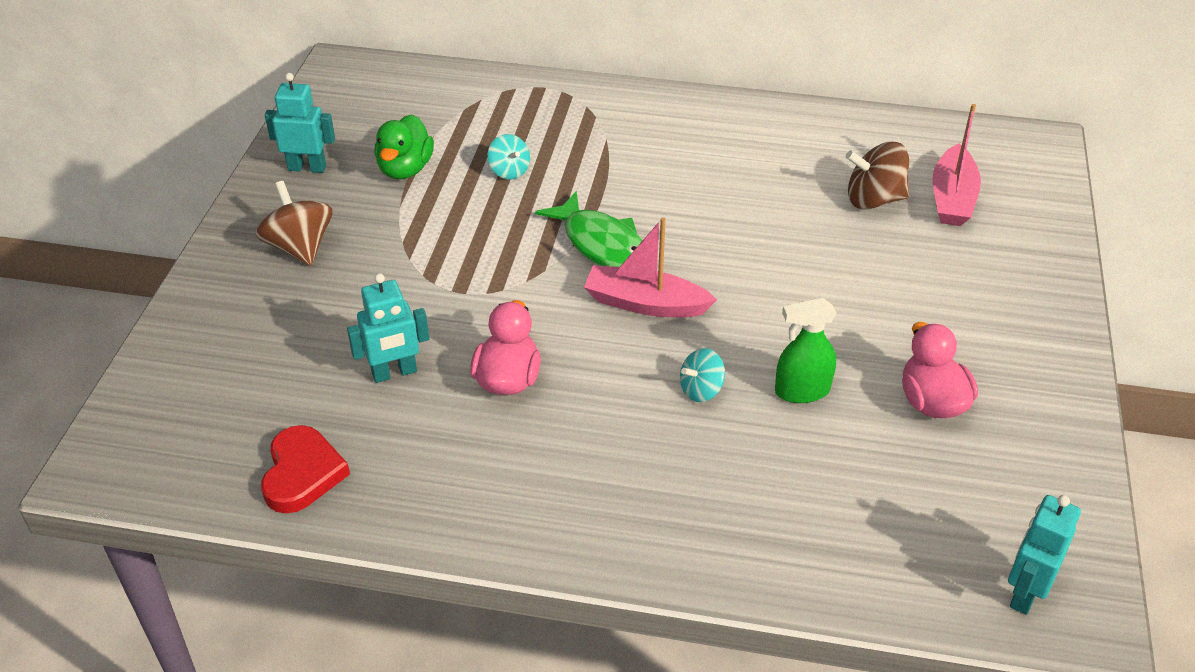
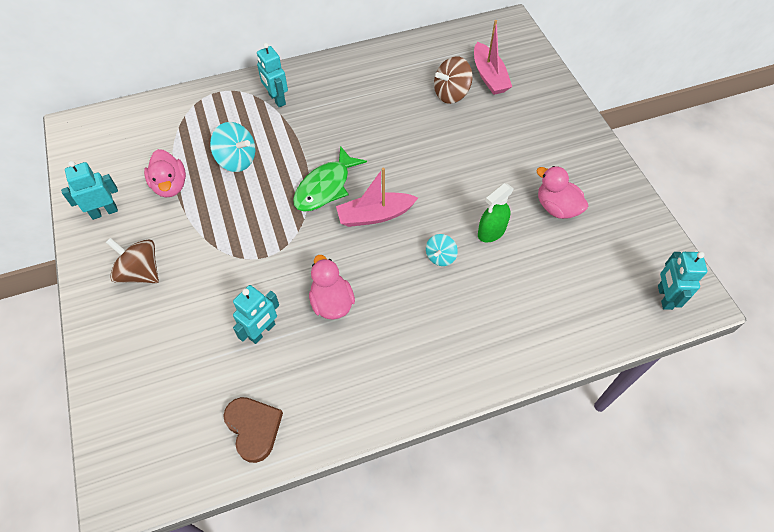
camera: 30 degrees left, 15 degrees up
red heart [261,425,350,513] -> brown heart [223,397,283,463]
green duck [374,115,434,179] -> pink duck [144,149,186,198]
turquoise spinning top [488,134,530,180] -> turquoise spinning top [210,122,255,172], size x1.63
green fish [535,191,642,267] -> green fish turned 105 degrees clockwise [293,146,367,212]
none -> turquoise robot [257,43,288,107]

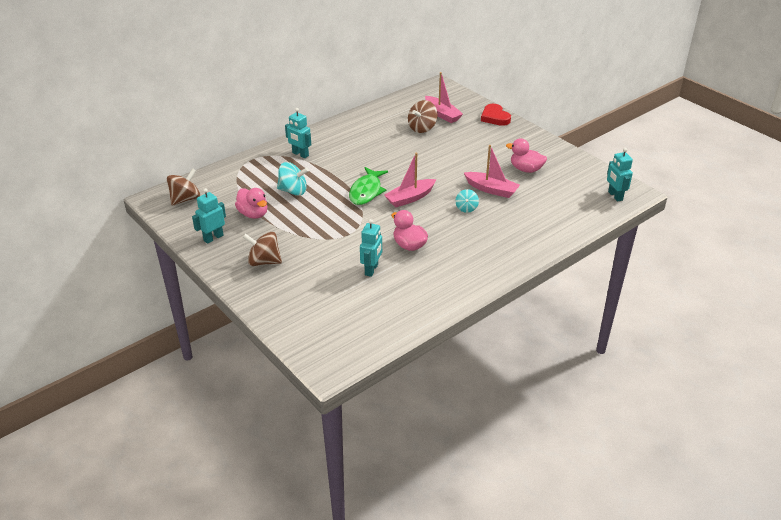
camera: 20 degrees left, 20 degrees down
brown heart [223,397,283,463] -> none
green spray bottle [478,183,514,243] -> pink boat [464,145,520,198]
none -> brown spinning top [167,168,200,206]
none -> red heart [481,104,511,126]

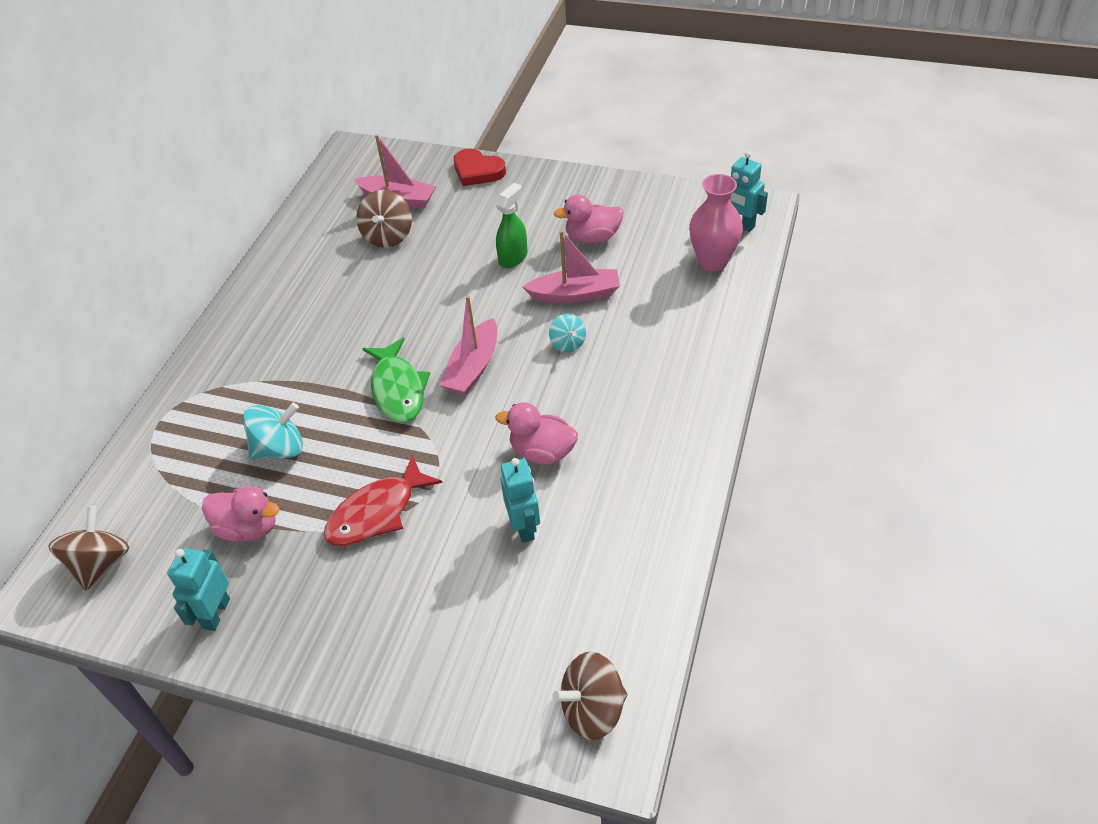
camera: 30 degrees left, 10 degrees up
brown spinning top [243,232,282,266] -> brown spinning top moved to [553,652,627,740]
turquoise robot [285,108,311,158] -> none
none -> red fish [324,455,443,546]
none -> green spray bottle [496,183,527,268]
none -> pink vase [689,174,743,272]

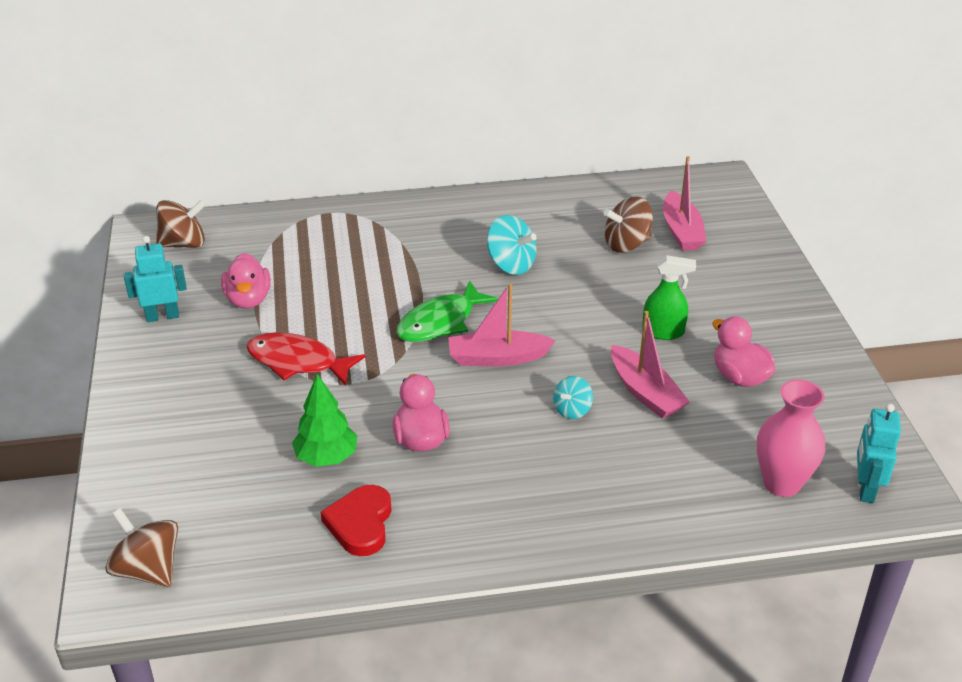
camera: 60 degrees right, 10 degrees down
turquoise spinning top [243,402,303,459] -> turquoise spinning top moved to [487,215,537,275]
red heart [454,148,506,186] -> red heart moved to [321,485,392,556]
turquoise robot [500,458,540,543] -> green tree [292,374,357,467]

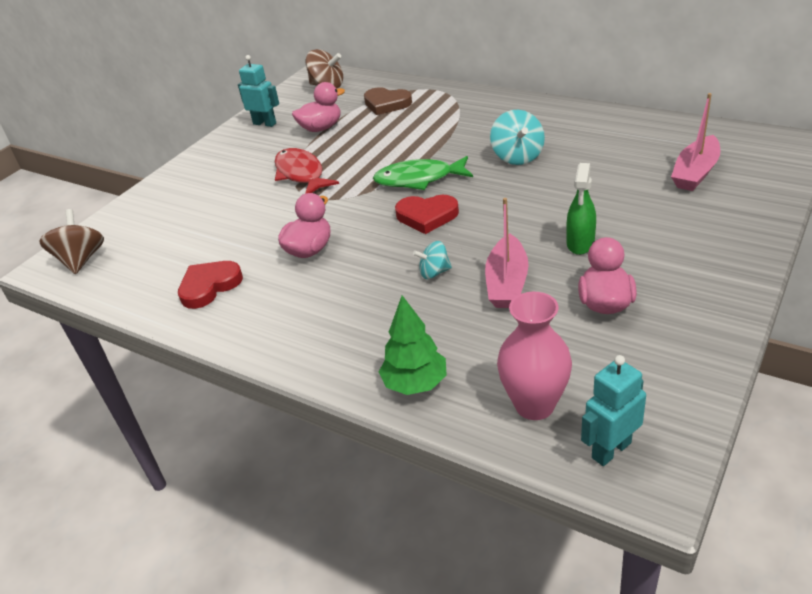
camera: 45 degrees right, 0 degrees up
pink duck [221,253,271,308] -> pink duck turned 150 degrees counterclockwise [292,82,345,132]
green tree [292,374,357,467] -> green tree moved to [379,295,446,395]
pink boat [448,283,556,366] -> red heart [395,195,459,234]
brown spinning top [604,197,653,253] -> none
green spray bottle [642,255,696,340] -> green spray bottle turned 60 degrees clockwise [566,163,596,255]
none -> brown heart [364,87,412,115]

